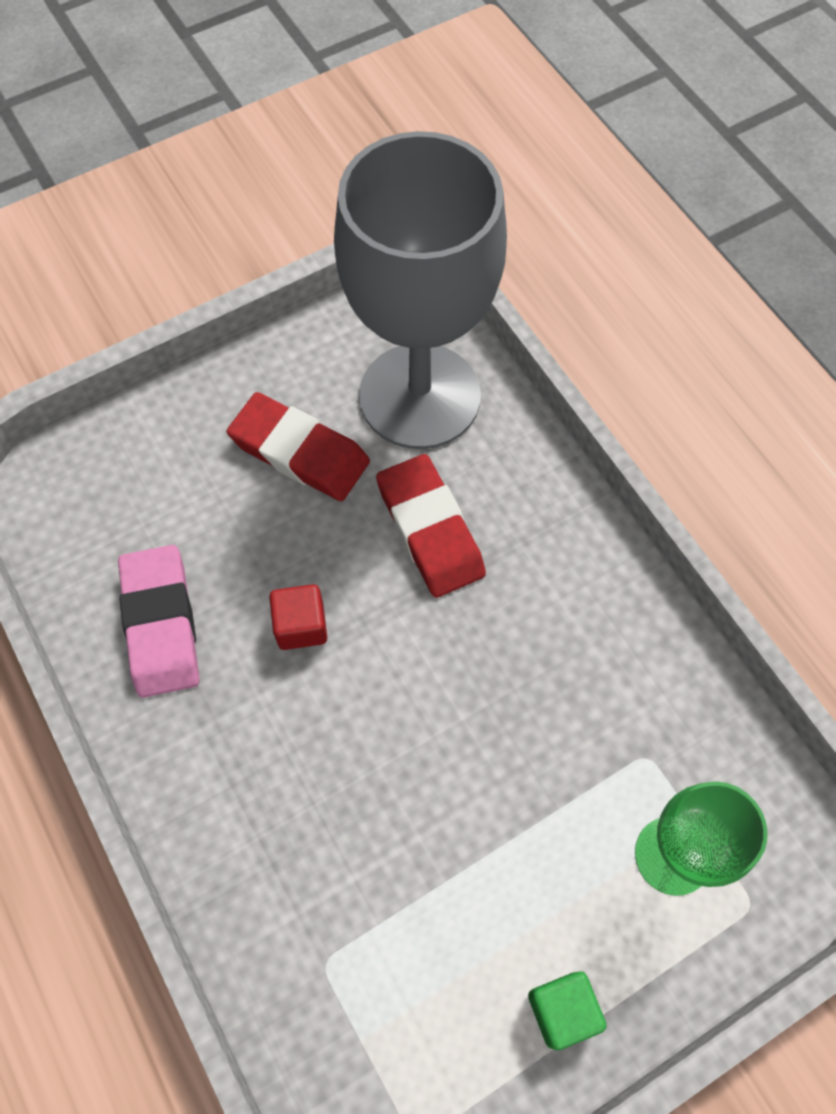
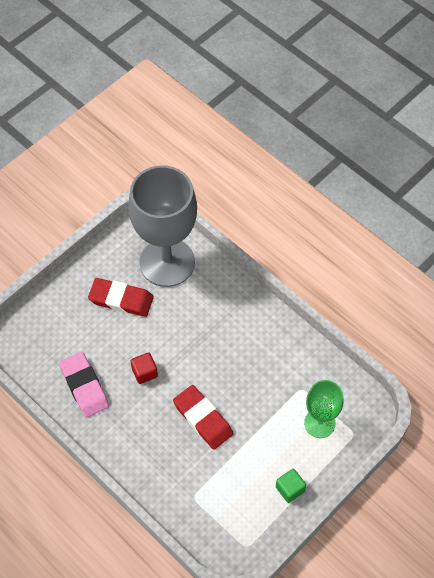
camera: 15 degrees left, 5 degrees down
red eraser [376,454,486,598] -> red eraser moved to [173,385,233,450]

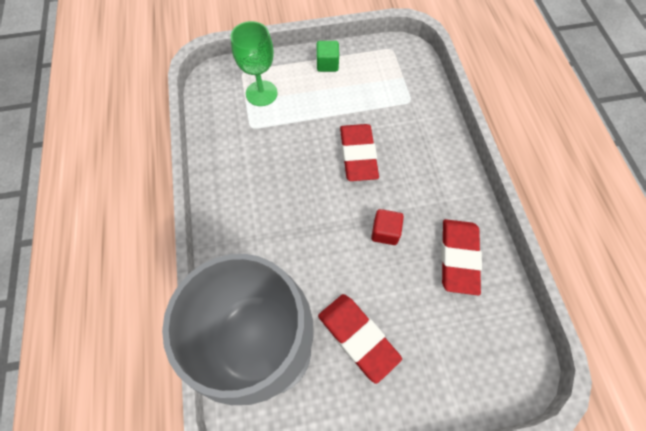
camera: 145 degrees left, 5 degrees up
pink eraser [59,352,109,418] -> red eraser [441,219,482,295]

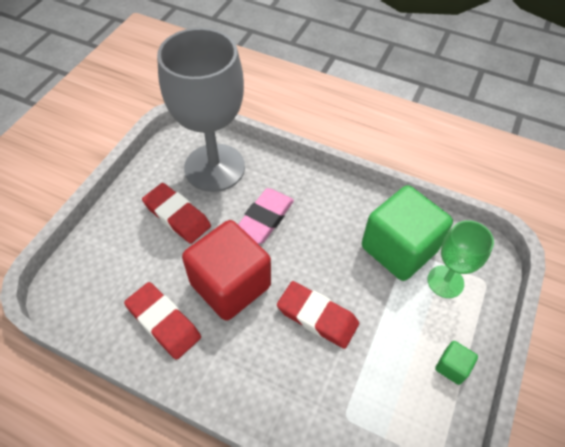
camera: 125 degrees right, 10 degrees down
red eraser [318,294,402,384] -> red eraser turned 45 degrees clockwise [142,183,211,244]
red cube [371,209,404,245] -> red cube [182,220,271,321], size x2.41
none -> pink eraser [238,188,294,244]
none -> green cube [362,185,453,281]

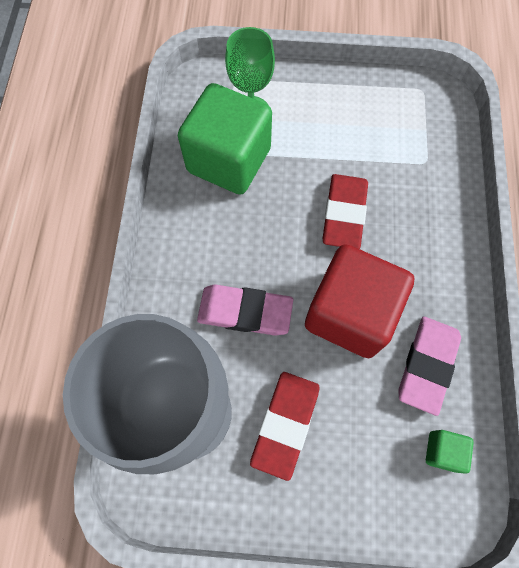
camera: 110 degrees left, 15 degrees up
red eraser [124,282,201,360] -> pink eraser [399,317,461,416]
green cube [435,341,478,385] -> green cube moved to [426,430,474,474]

